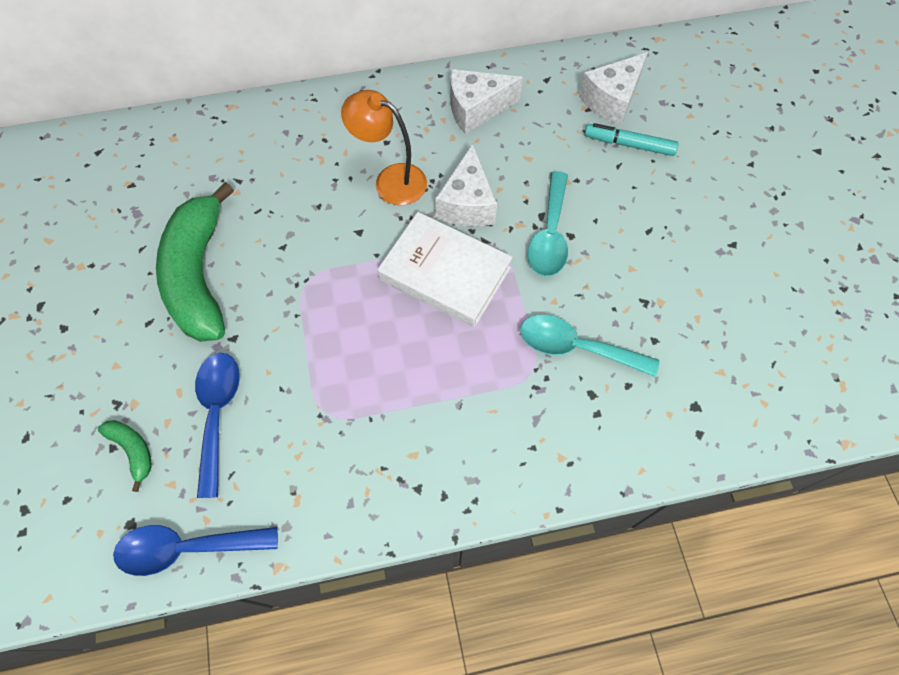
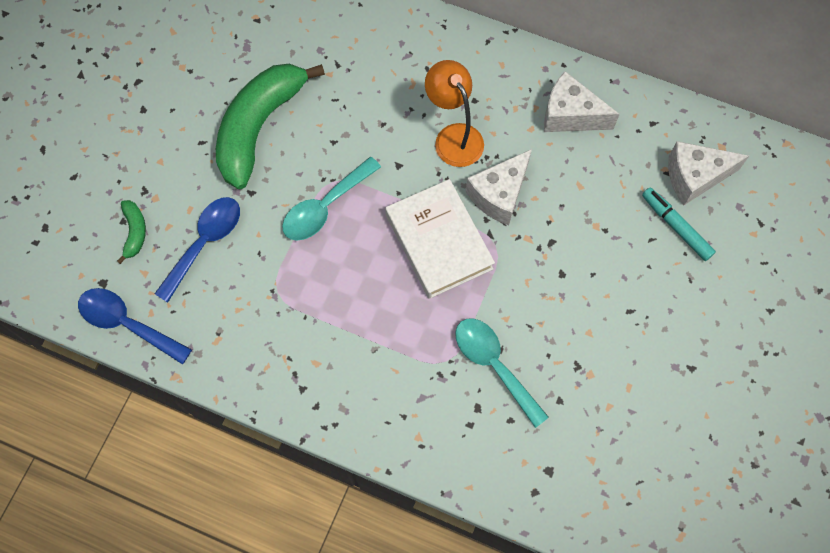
camera: 35 degrees right, 5 degrees up
turquoise spoon [528,171,568,277] -> turquoise spoon moved to [282,157,381,241]

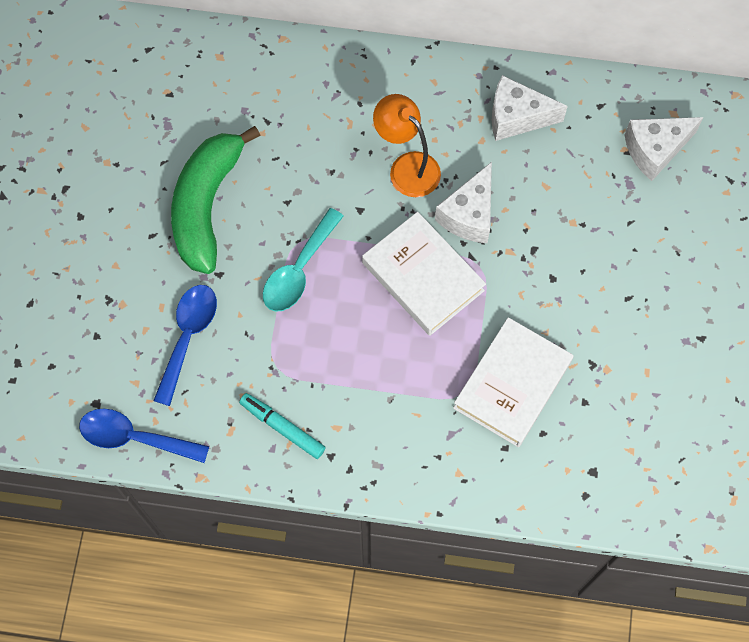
camera: 15 degrees left, 0 degrees up
green banana [117,200,146,264] -> none
turquoise spoon [455,318,549,428] -> white book [453,317,574,447]
turquoise marker [642,188,716,261] -> turquoise marker moved to [239,393,326,459]

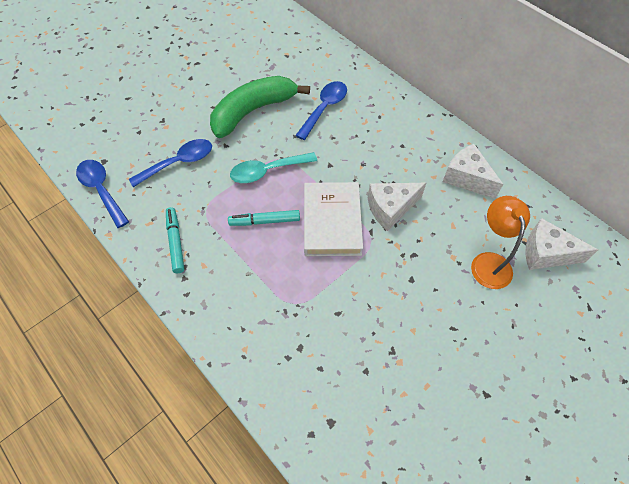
camera: 40 degrees right, 10 degrees down
orange lamp [373,94,441,197] -> orange lamp moved to [471,196,530,289]
white book [453,317,574,447] -> none
none -> turquoise marker [228,210,300,226]
none -> blue spoon [295,81,347,140]

